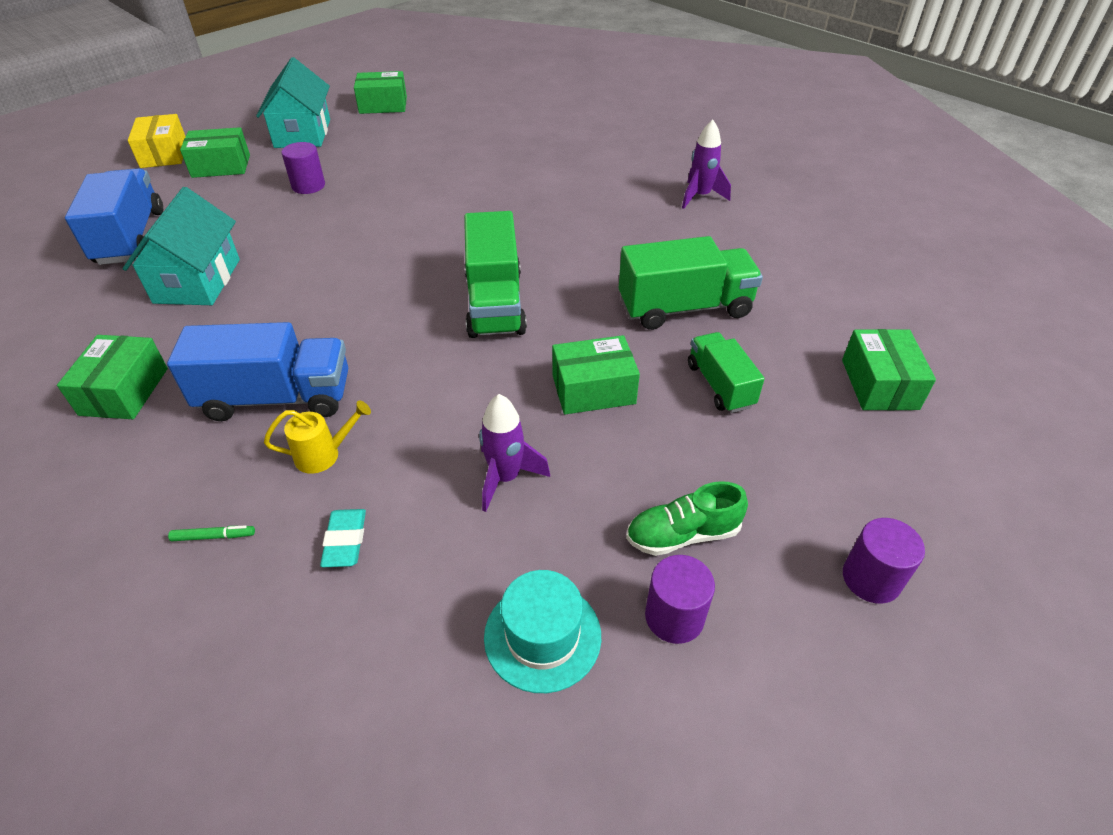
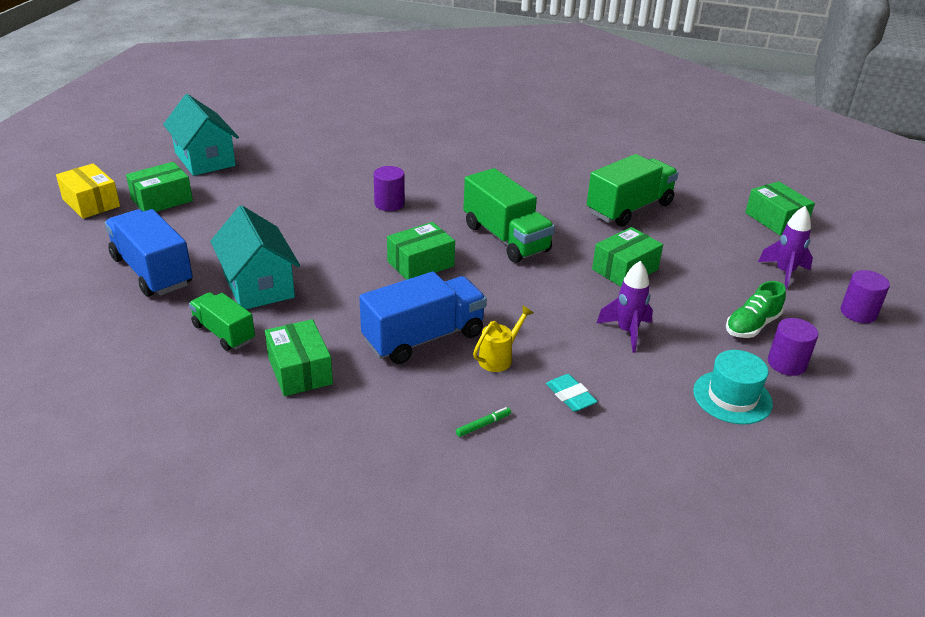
camera: 30 degrees left, 10 degrees down
purple cylinder [281,142,325,194] -> purple cylinder moved to [374,166,405,211]
green box [354,71,407,114] -> green box moved to [387,222,455,280]
purple rocket [682,120,731,209] -> purple rocket moved to [758,206,813,290]
green truck [688,332,765,413] -> green truck moved to [189,292,255,351]

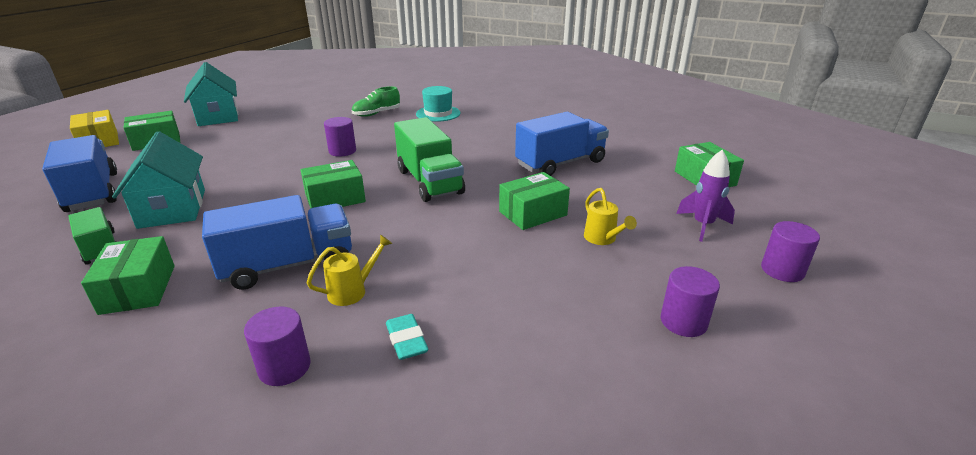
camera: 10 degrees right, 5 degrees down
green marker [456,407,511,437] -> purple cylinder [244,306,311,386]
green truck [587,154,679,227] -> blue truck [515,112,609,176]
purple rocket [597,261,653,353] -> none
turquoise hat [693,350,773,424] -> turquoise hat moved to [416,86,461,122]
green shoe [726,281,786,338] -> green shoe moved to [352,86,400,117]
none -> yellow watering can [584,188,637,245]

